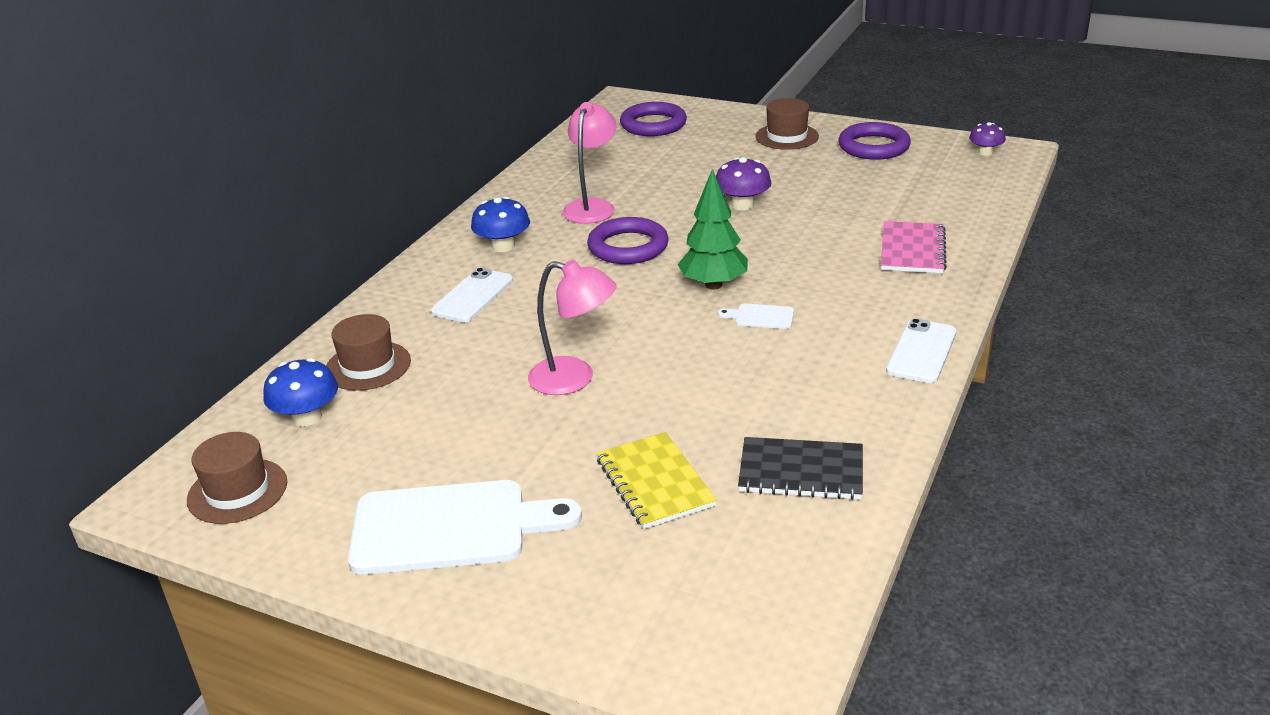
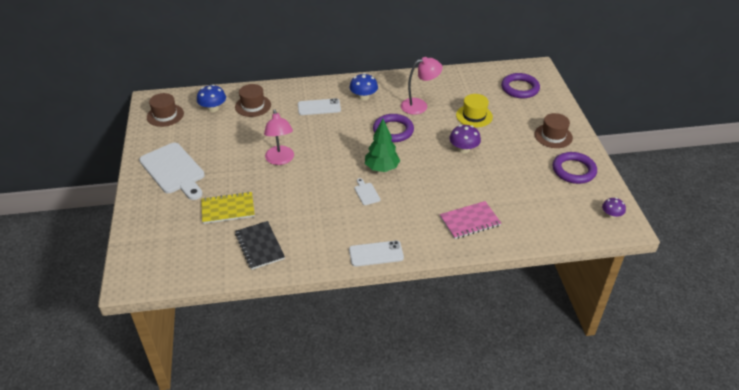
camera: 55 degrees right, 10 degrees up
yellow notebook [597,432,717,529] -> yellow notebook turned 45 degrees clockwise [201,192,255,224]
none -> yellow hat [456,94,493,127]

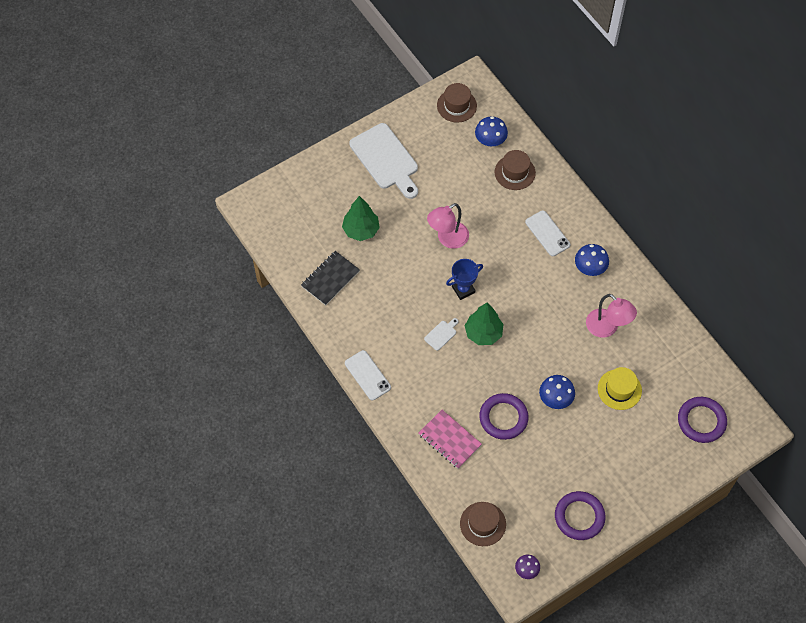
camera: 65 degrees right, 20 degrees up
white cutting board [139,143,205,200] -> white cutting board turned 60 degrees counterclockwise [349,123,418,199]
yellow notebook [201,192,255,224] -> green tree [342,196,380,241]
purple ring [373,114,414,142] -> purple ring moved to [479,393,529,440]
purple mushroom [450,125,481,153] -> blue mushroom [539,375,575,409]
brown hat [534,113,573,148] -> brown hat moved to [460,502,506,546]
none -> blue trophy [446,259,483,300]

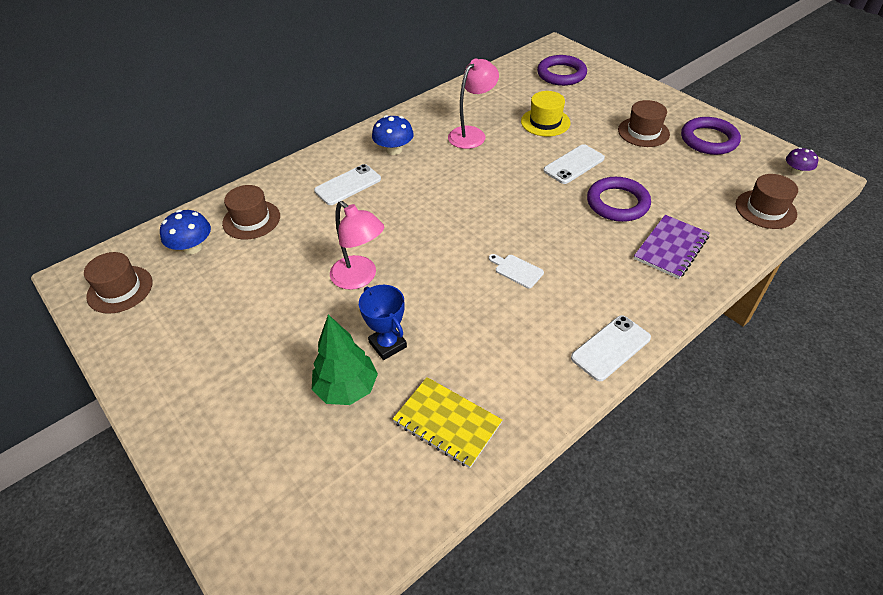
camera: 95 degrees left, 15 degrees down
black notebook [301,251,360,305] -> yellow notebook [393,377,502,468]
white cutting board [349,123,418,199] -> none
pink notebook [418,410,482,469] -> purple notebook [634,215,710,279]
blue trophy [446,259,483,300] -> blue trophy moved to [359,285,407,360]
green tree [465,302,504,345] -> none
blue mushroom [539,375,575,409] -> white phone [543,144,605,184]
none -> brown hat [618,100,670,147]

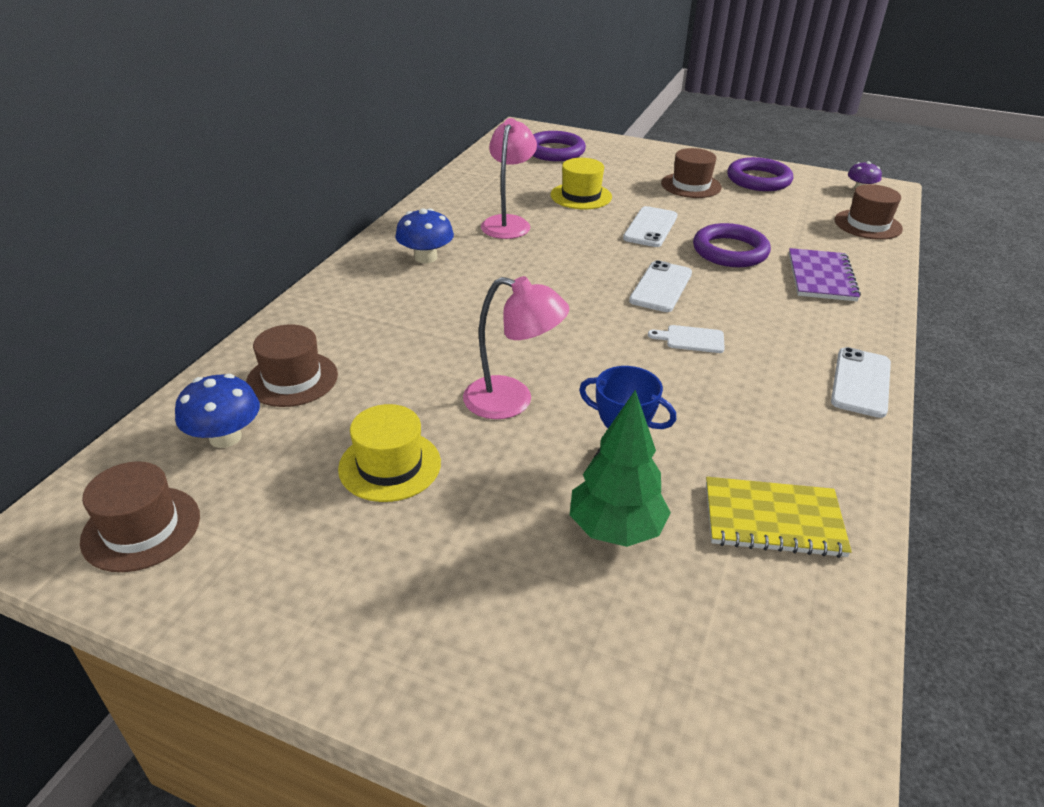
camera: 30 degrees left, 10 degrees down
white phone [314,164,381,205] -> white phone moved to [629,260,692,312]
none -> yellow hat [338,404,441,502]

